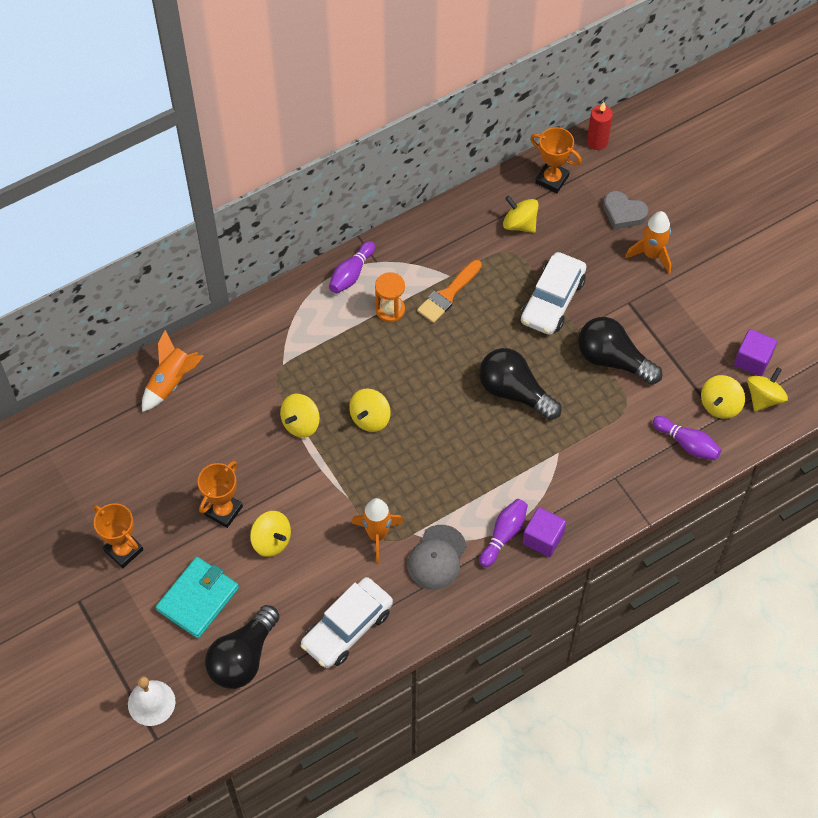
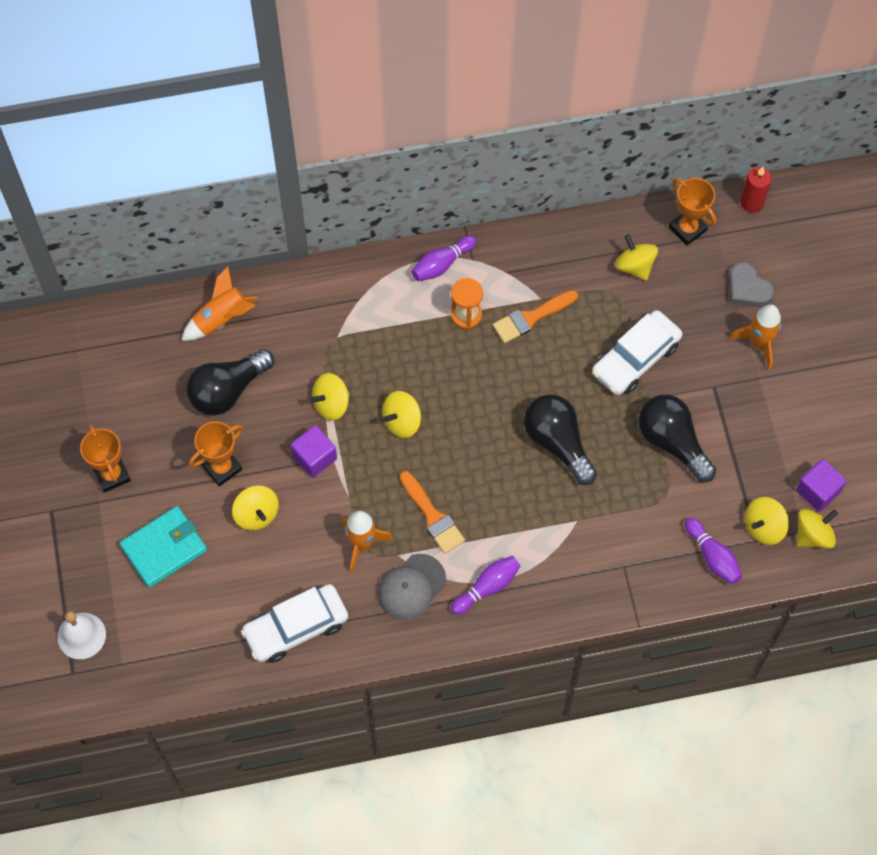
camera: 20 degrees right, 5 degrees up
black light bulb [205,605,280,689] -> black light bulb moved to [186,349,274,416]
purple cube [523,507,566,557] -> purple cube moved to [291,425,337,478]
none -> orange brush [400,471,465,553]

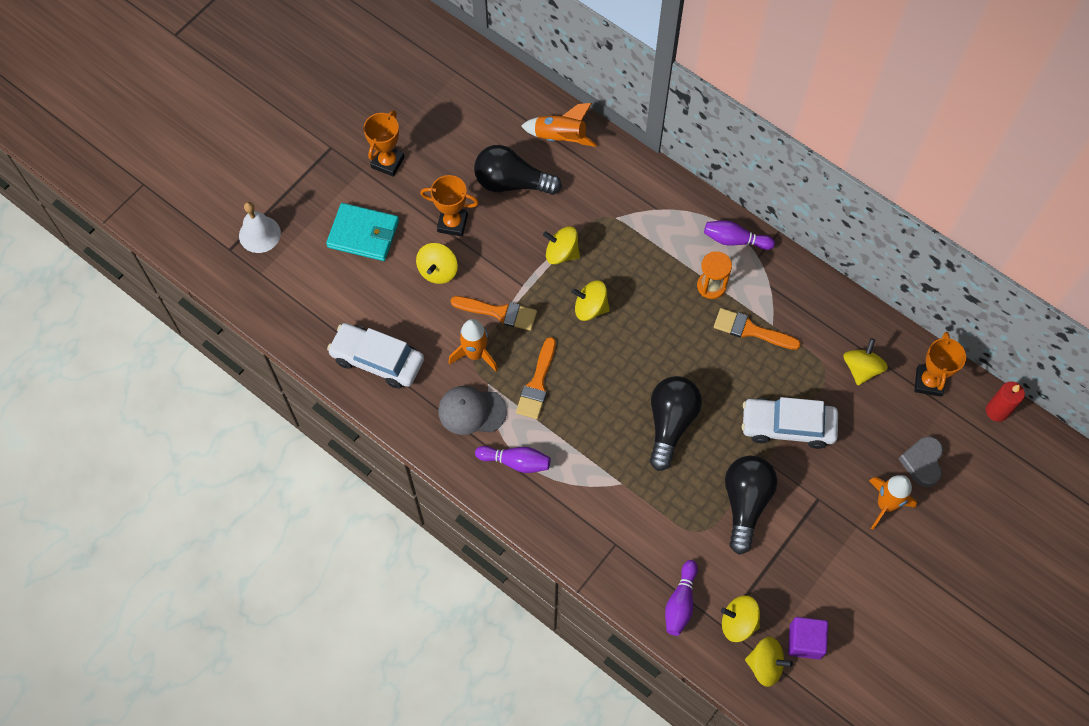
camera: 50 degrees right, 0 degrees up
purple cube [291,425,337,478] -> none
none -> orange brush [451,296,537,331]

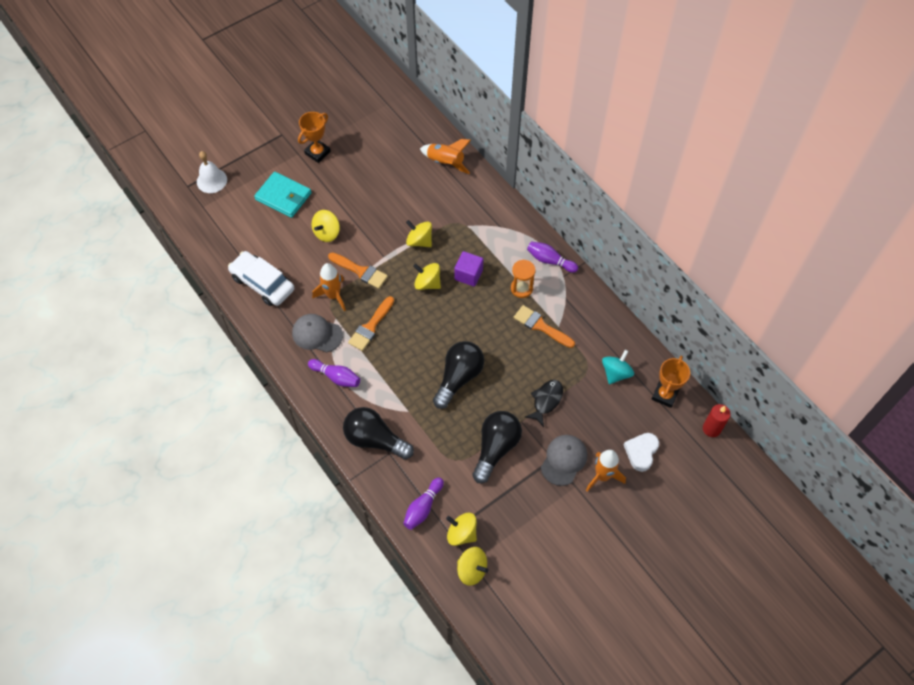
camera: 15 degrees right, 5 degrees down
orange trophy [420,175,479,237] -> none
black light bulb [474,145,562,195] -> black light bulb moved to [343,407,414,460]
white car [742,397,838,449] -> black fish [525,380,563,427]
purple cube [788,617,828,660] -> purple cube moved to [454,251,483,287]
yellow spinning top [843,338,888,385] -> turquoise spinning top [602,350,634,384]
grey heart [899,436,943,487] -> white heart [624,433,659,472]
none -> grey cap [541,435,587,486]

